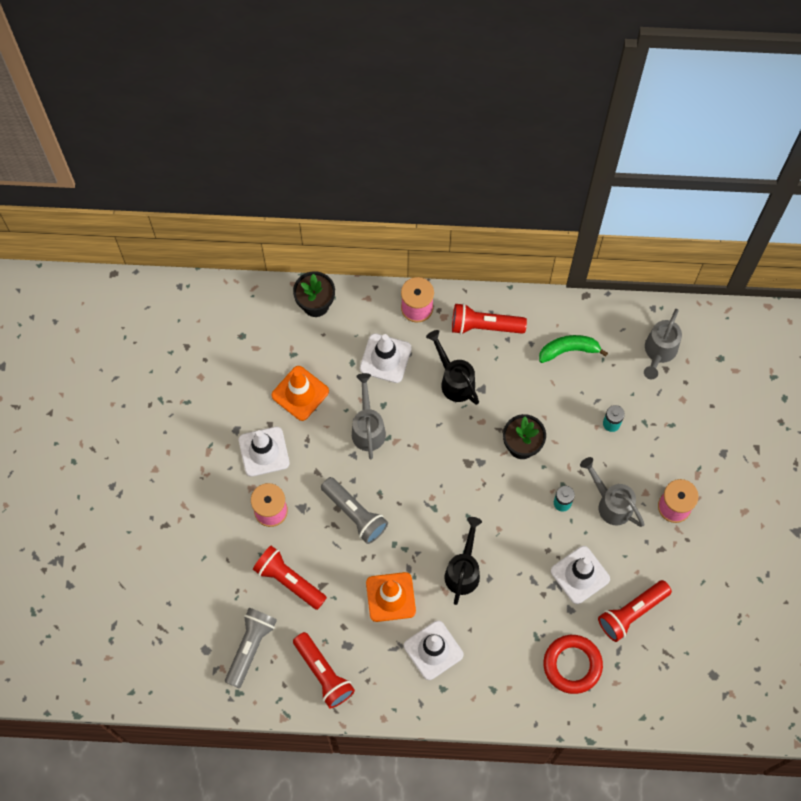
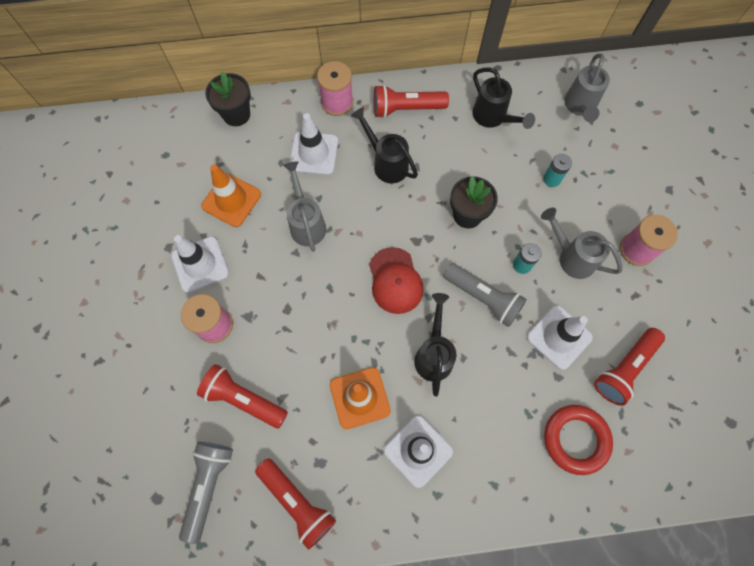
camera: 10 degrees left, 0 degrees up
grey flashlight [321,477,388,544] -> grey flashlight moved to [443,263,527,327]
green banana [539,335,608,363] -> black watering can [472,68,535,129]
none -> red cap [369,247,424,314]

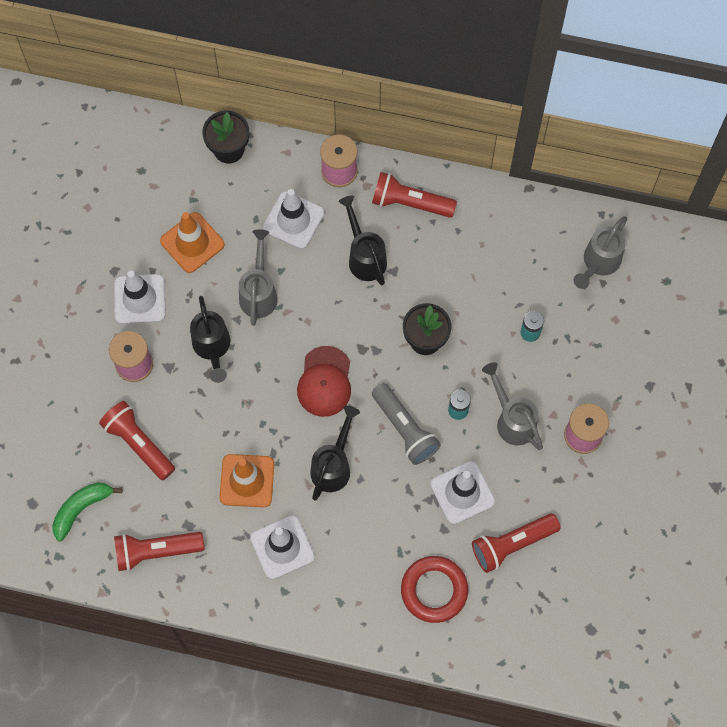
camera: 20 degrees right, 0 degrees up
grey flashlight [179,442,233,544] -> green banana [52,482,122,541]
red flashlight [255,458,336,550] -> red flashlight turned 105 degrees clockwise [114,532,205,571]
black watering can [472,68,535,129] -> black watering can moved to [190,296,231,383]

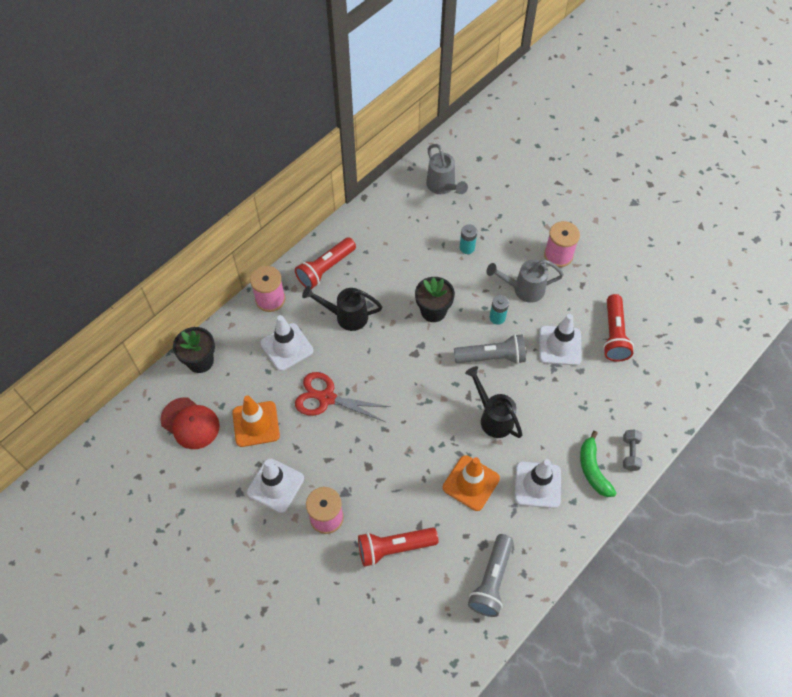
camera: 60 degrees left, 10 degrees down
green banana [52,482,122,541] -> green banana moved to [580,431,616,497]
red flashlight [114,532,205,571] -> grey flashlight [468,534,513,617]
black watering can [190,296,231,383] -> none
grey watering can [239,229,278,326] -> red scissors [295,372,390,422]
red cap [297,346,351,417] -> red cap moved to [160,397,220,449]
red ring [401,556,468,623] -> none
none -> grey dumbbell [623,429,642,471]

